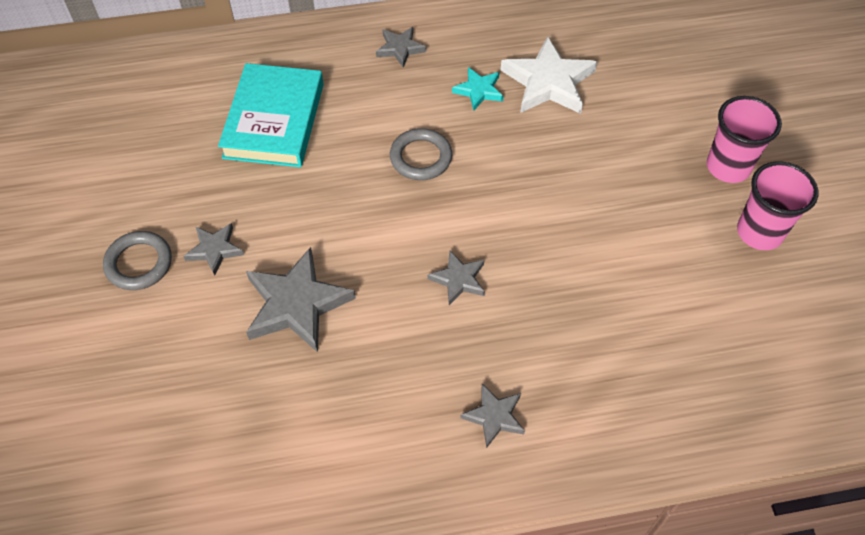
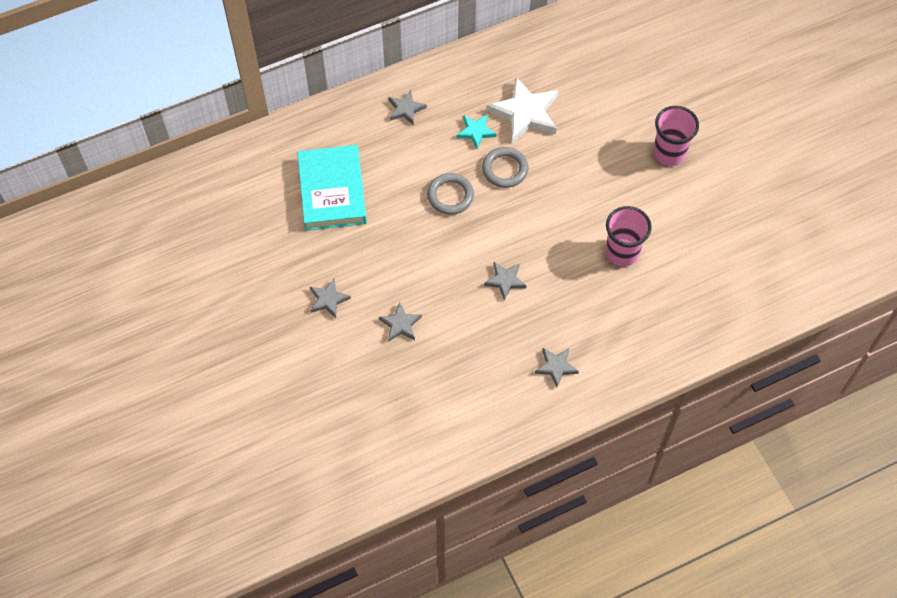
camera: 15 degrees left, 5 degrees up
grey ring [103,231,172,290] -> grey ring moved to [482,147,528,188]
grey star [246,247,356,352] -> grey star [379,302,422,342], size x0.54
pink cup [737,161,818,250] -> pink cup moved to [606,206,652,267]

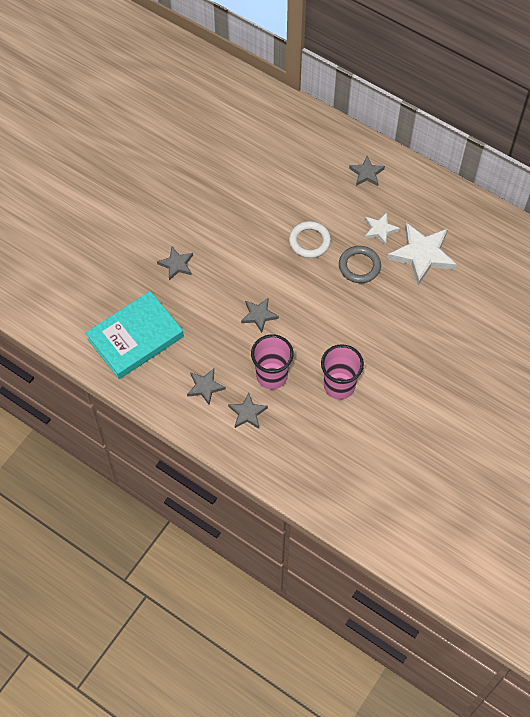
camera: 60 degrees right, 0 degrees up
turquoise book [297,145,367,231] -> turquoise book moved to [86,291,184,379]
grey star [310,279,351,318] -> grey star moved to [228,392,268,429]
grey ring [427,173,474,215] -> white ring [289,221,331,258]
turquoise star [457,114,497,149] -> white star [364,213,400,246]
pink cup [653,106,699,166] -> pink cup moved to [251,334,294,389]

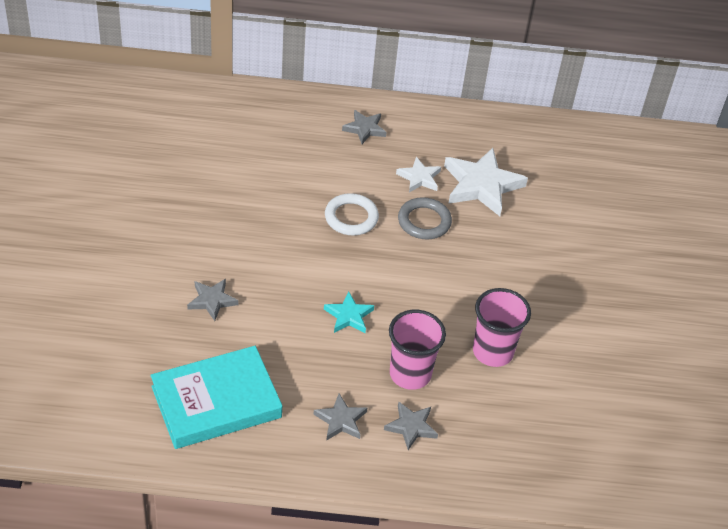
camera: 35 degrees left, 15 degrees down
turquoise book [86,291,184,379] -> turquoise book turned 45 degrees clockwise [151,346,282,449]
grey star [241,298,279,333] -> turquoise star [324,291,374,333]

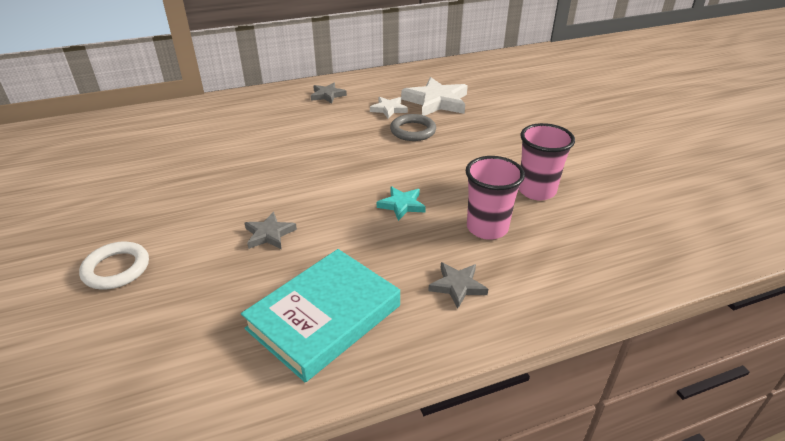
camera: 20 degrees left, 10 degrees down
white ring [325,193,379,235] -> white ring moved to [79,242,149,290]
grey star [384,401,438,450] -> none

